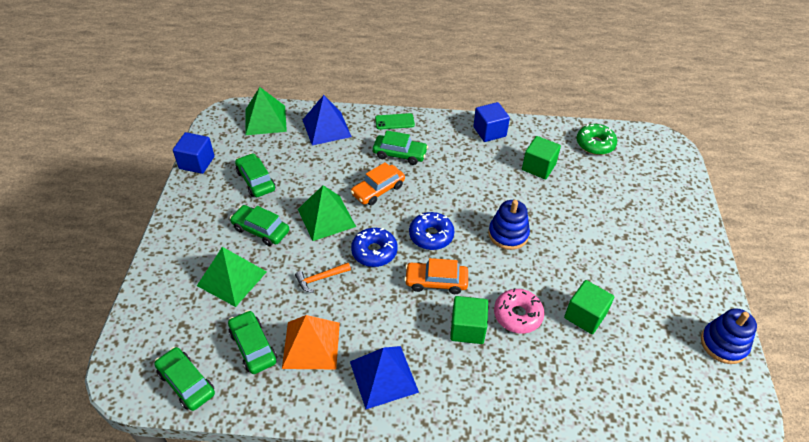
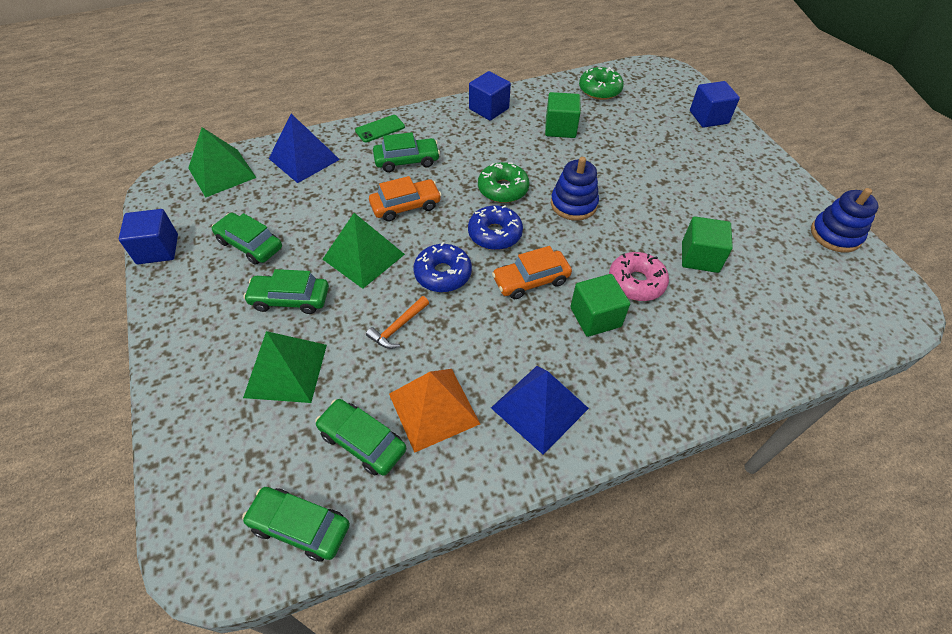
camera: 25 degrees left, 5 degrees up
orange car [350,162,405,206] -> orange car turned 135 degrees counterclockwise [369,176,442,222]
none -> green donut [478,162,529,203]
none -> blue cube [690,81,740,128]

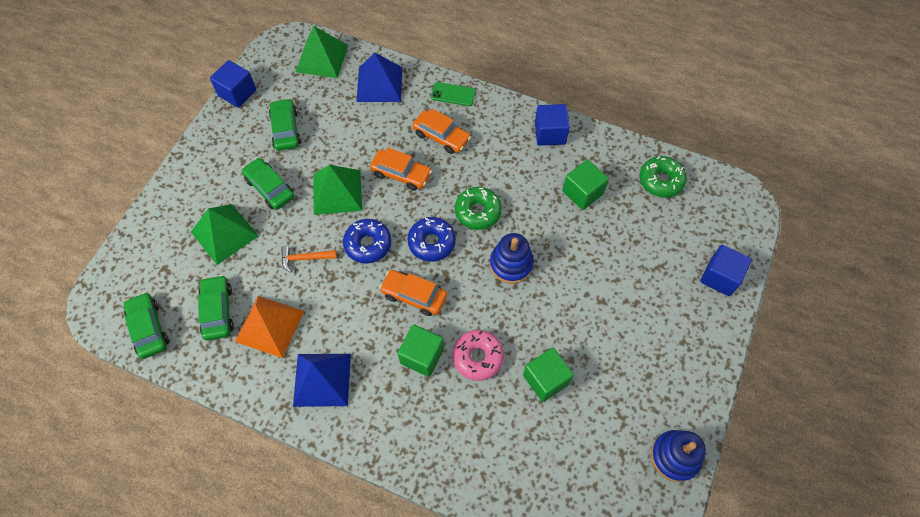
camera: 45 degrees right, 10 degrees up
green car [373,132,440,172] -> orange car [412,109,471,154]

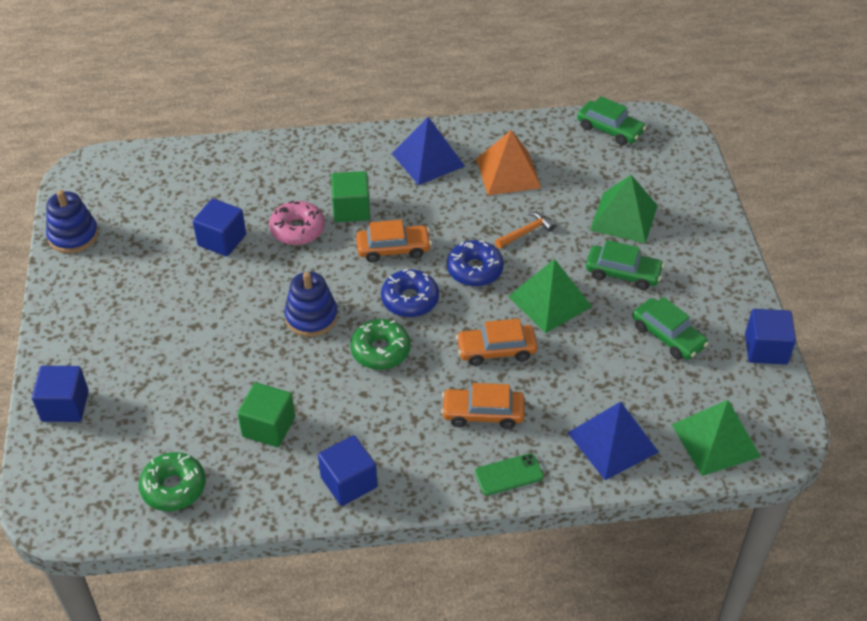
camera: 150 degrees right, 15 degrees down
green car [198,275,234,340] -> none
green cube [523,348,574,402] -> blue cube [193,199,246,256]

